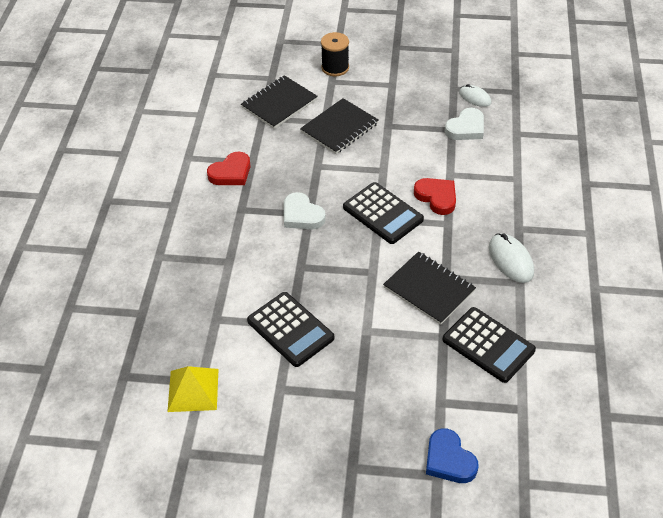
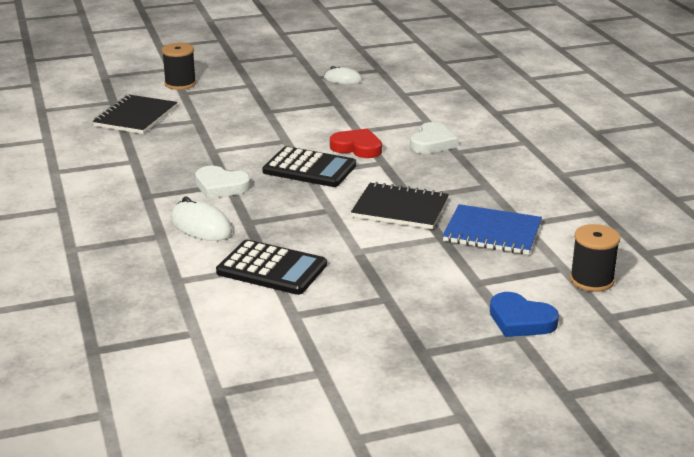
camera: 25 degrees left, 20 degrees down
yellow pyramid [167,366,218,412] -> none
red heart [207,152,250,185] -> none
black notebook [300,98,379,154] -> none
black calculator [443,307,536,383] -> blue notebook [443,204,542,255]
white heart [445,108,484,140] -> white heart moved to [410,122,458,154]
white mouse [489,234,534,283] -> white mouse moved to [171,196,232,241]
none -> black spool [570,224,620,292]

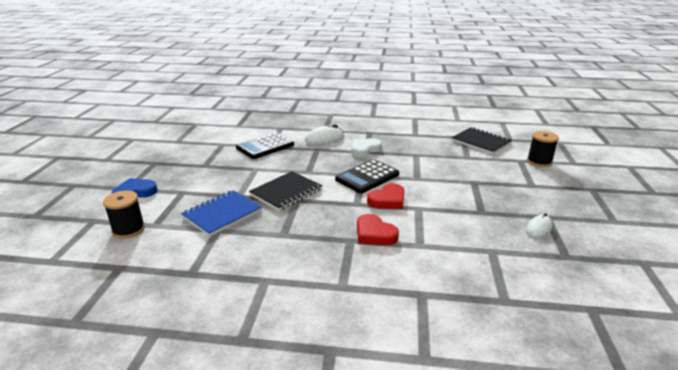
camera: 115 degrees right, 0 degrees up
white heart [410,122,458,154] -> red heart [357,214,399,245]

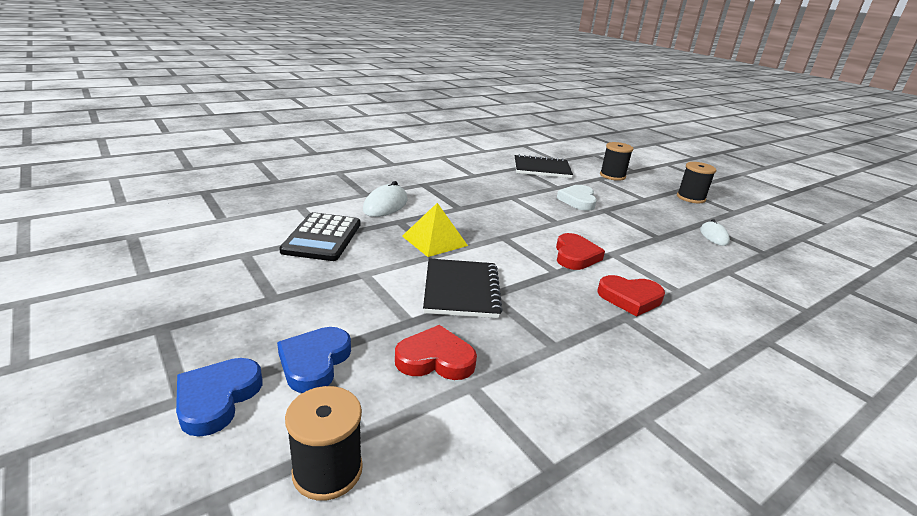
camera: 45 degrees left, 0 degrees up
blue notebook [181,190,262,237] -> red heart [395,325,477,380]
black calculator [335,159,399,193] -> none
white heart [351,138,382,157] -> white heart moved to [557,185,597,211]
none -> blue heart [277,327,351,393]
none -> yellow pyramid [402,203,468,257]
none -> black spool [677,162,716,203]

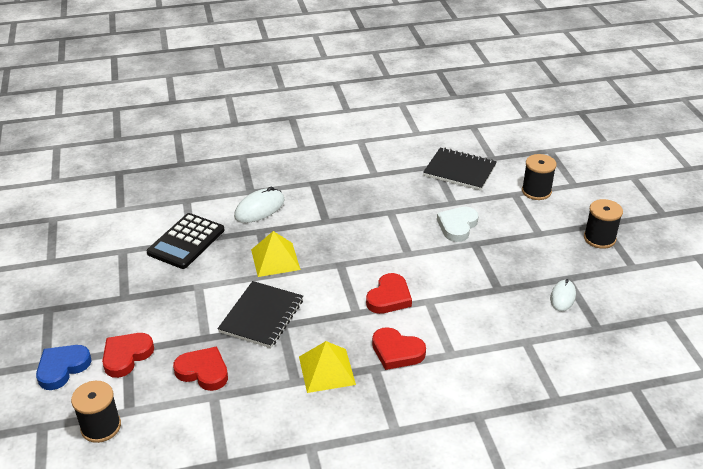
camera: 25 degrees right, 10 degrees up
blue heart [277,327,351,393] -> red heart [102,333,154,378]
none -> yellow pyramid [299,341,356,393]

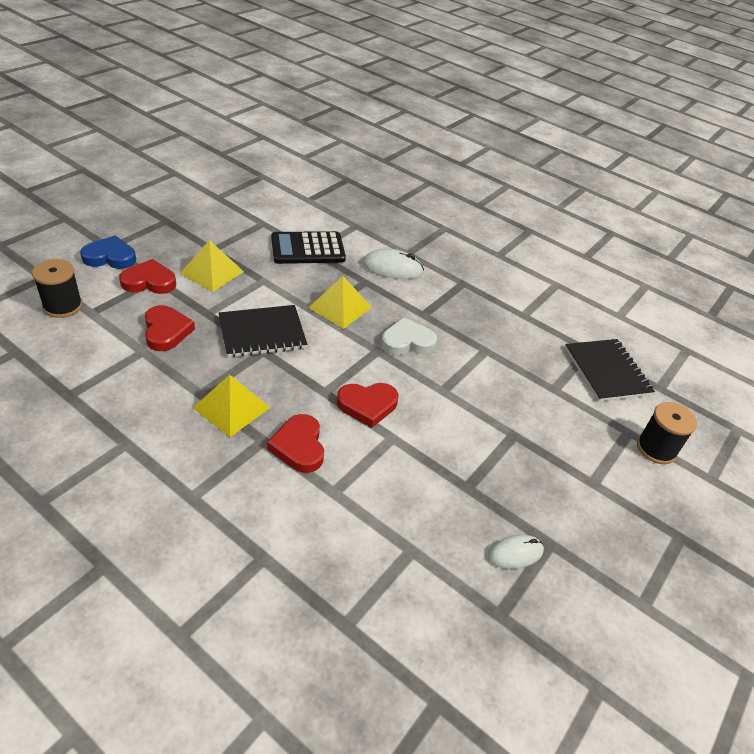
camera: 45 degrees right, 5 degrees up
white heart [437,207,479,242] -> white heart moved to [381,317,437,355]
black spool [584,199,623,249] -> none
none -> yellow pyramid [180,240,244,292]

